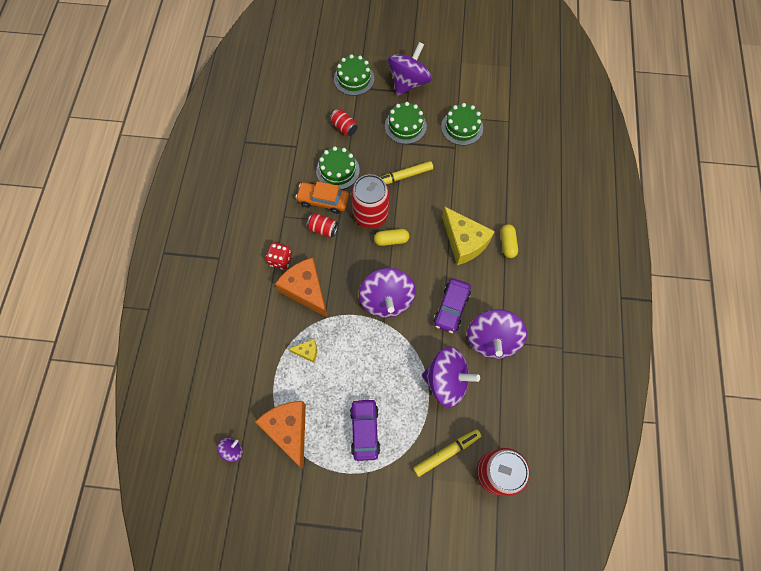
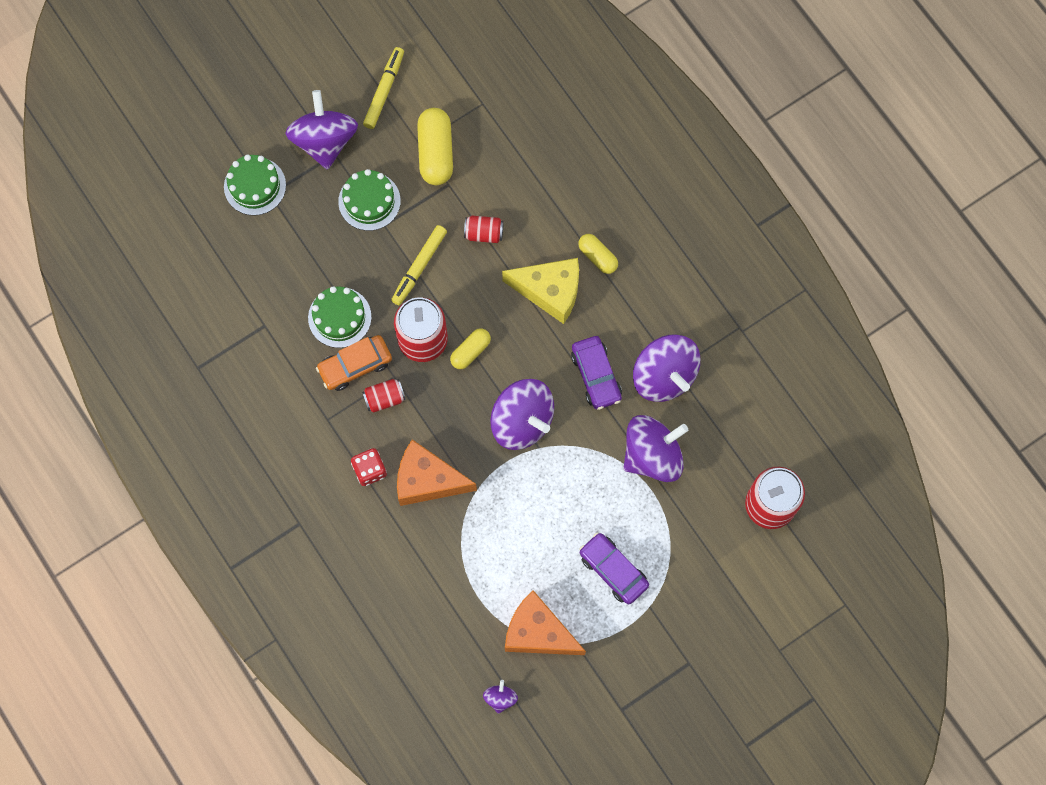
camera: 40 degrees left, 5 degrees up
yellow cheese [288,339,317,363] -> none
red can [330,109,358,136] -> red can moved to [464,216,504,243]
yellow marker [413,429,481,477] -> yellow marker moved to [363,47,404,129]
green cake [441,103,483,145] -> yellow capsule [417,108,453,185]

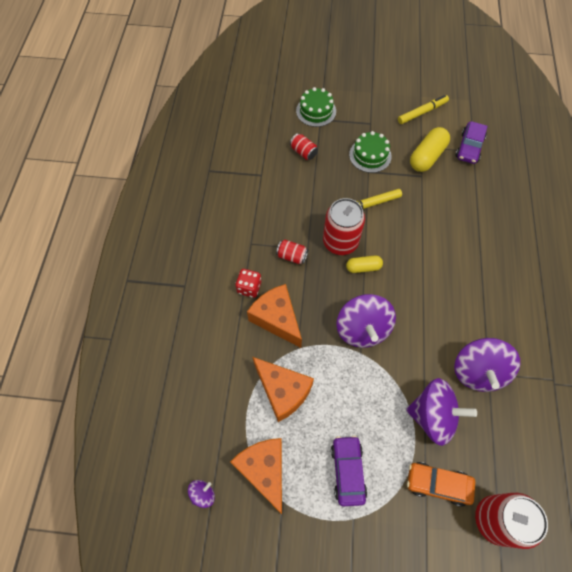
camera: 40 degrees right, 10 degrees down
purple spinning top [285,90,358,170] -> none
green cake [308,286,372,348] -> none
orange car [316,335,392,391] -> orange car moved to [407,462,475,507]
red can [464,216,504,243] -> red can moved to [290,133,318,160]
yellow cheese [502,258,579,324] -> none
purple car [571,336,622,410] -> purple car moved to [456,121,488,164]
yellow capsule [578,234,618,274] -> none
none -> orange cheese [253,357,314,422]

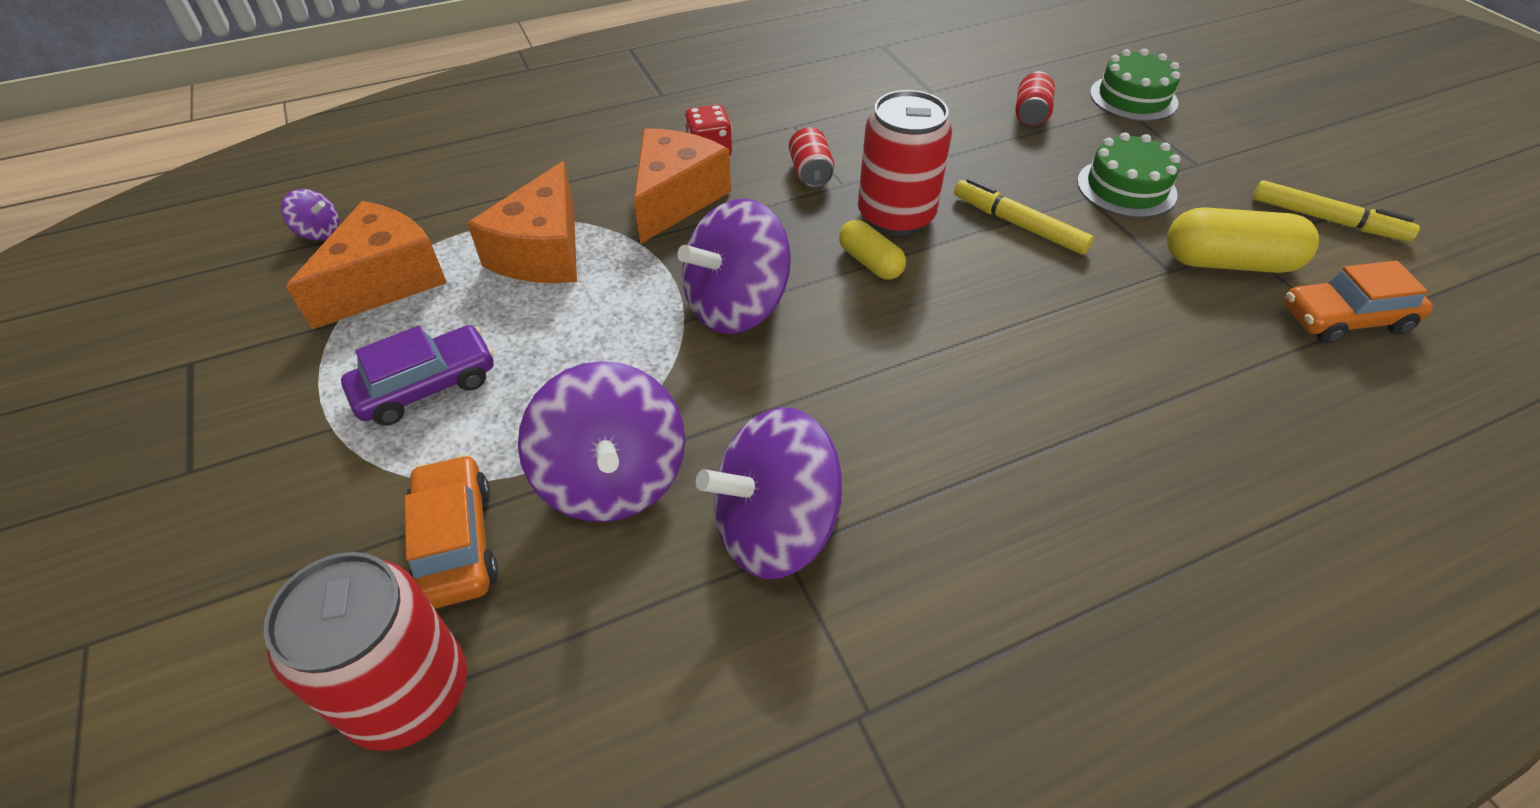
camera: 60 degrees right, 15 degrees down
purple car [456,121,488,164] -> orange car [1284,261,1433,344]

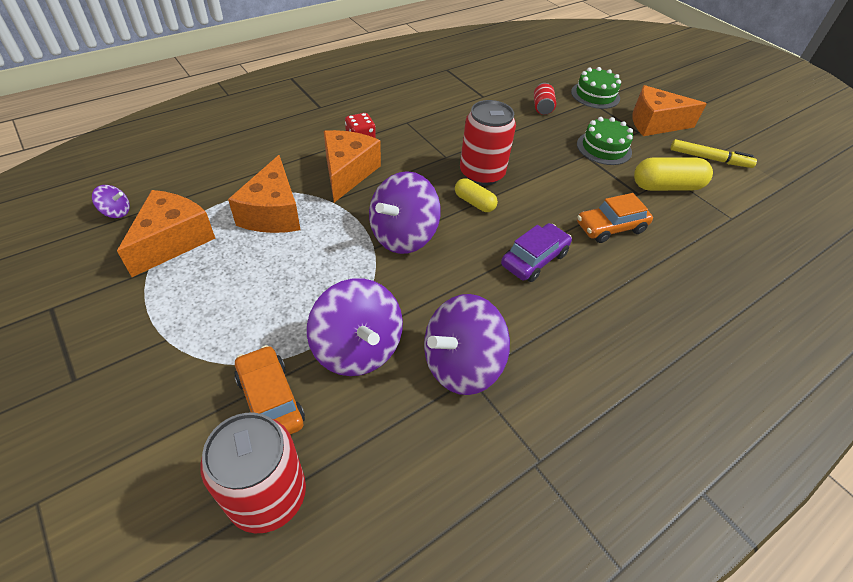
camera: 15 degrees left, 0 degrees up
purple car [341,325,494,426] -> purple car moved to [501,223,572,282]
red can [789,127,834,188] -> none
yellow marker [954,178,1094,255] -> none
orange car [1284,261,1433,344] -> orange car moved to [577,193,653,243]
none -> orange cheese [632,85,706,136]

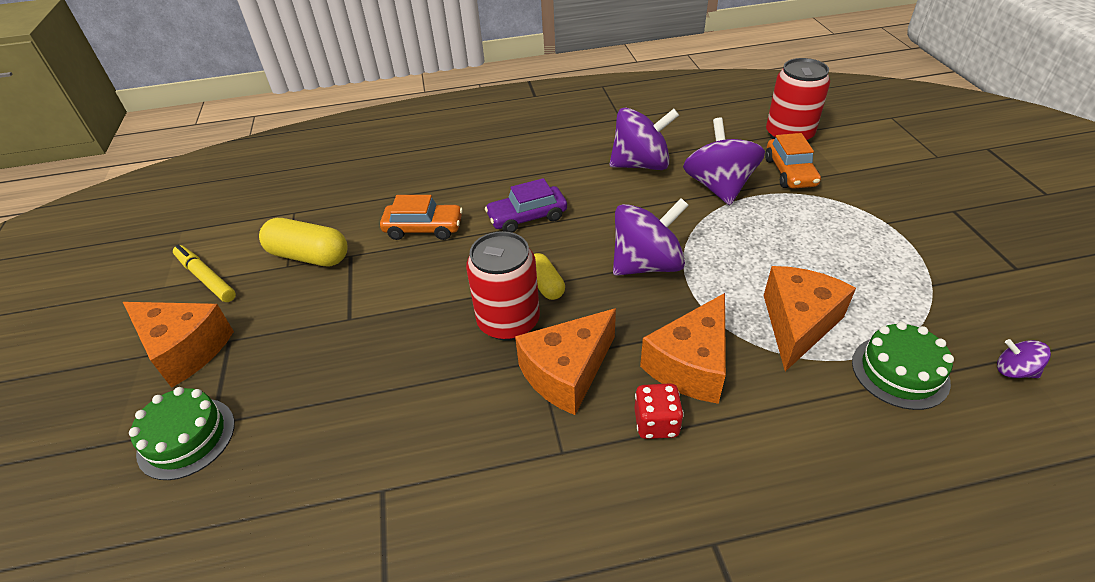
camera: 150 degrees left, 5 degrees down
orange cheese [117,190,215,277] -> orange cheese moved to [515,308,616,415]
red can [534,83,556,115] -> none
green cake [577,117,633,165] -> green cake moved to [852,322,954,410]

